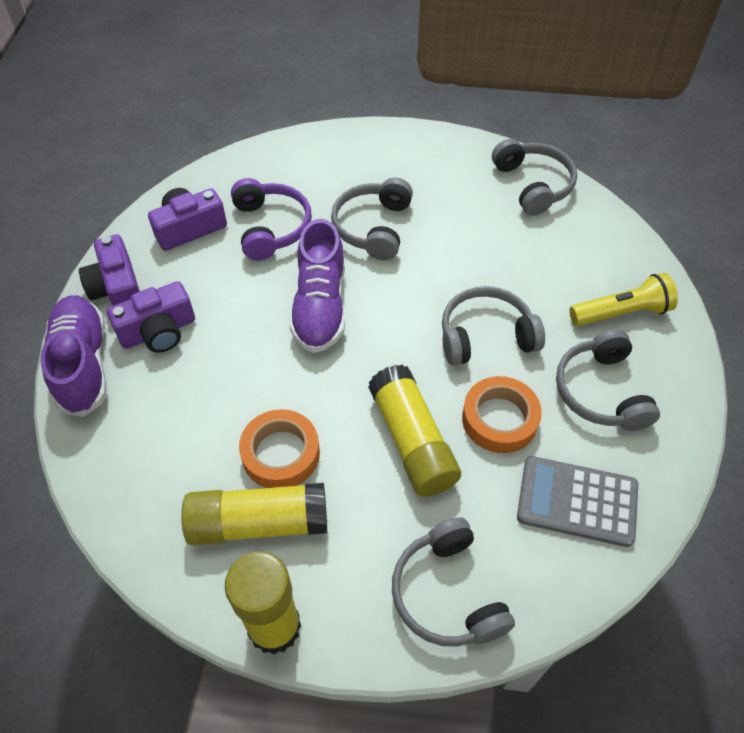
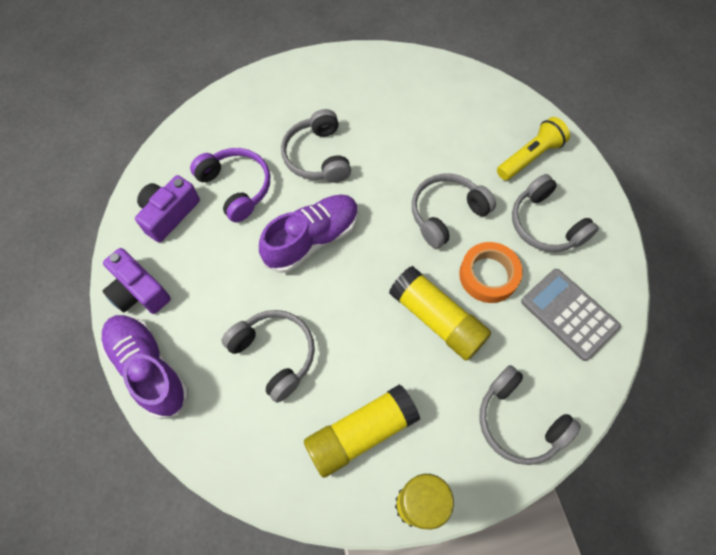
camera: 25 degrees left, 10 degrees up
purple camera [107,281,195,353] -> none
orange tape [239,409,320,488] -> none
purple shoe [289,219,345,353] -> purple shoe turned 105 degrees counterclockwise [259,195,359,273]
grey headphones [492,139,577,216] -> grey headphones moved to [222,310,315,403]
grey calculator [517,456,638,547] -> grey calculator turned 60 degrees clockwise [521,269,621,361]

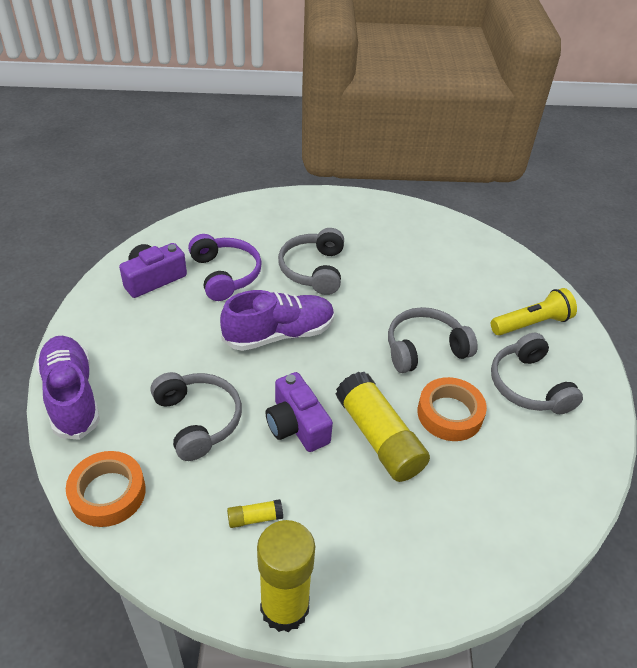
camera: 15 degrees right, 20 degrees down
purple camera [103,248,171,314] -> purple camera moved to [266,372,333,452]
yellow glue stick [304,384,420,478] -> yellow glue stick [227,499,283,528], size x0.43
grey headphones [479,365,581,465] -> none
grey calculator [521,269,621,361] -> none
none -> orange tape [66,451,146,527]

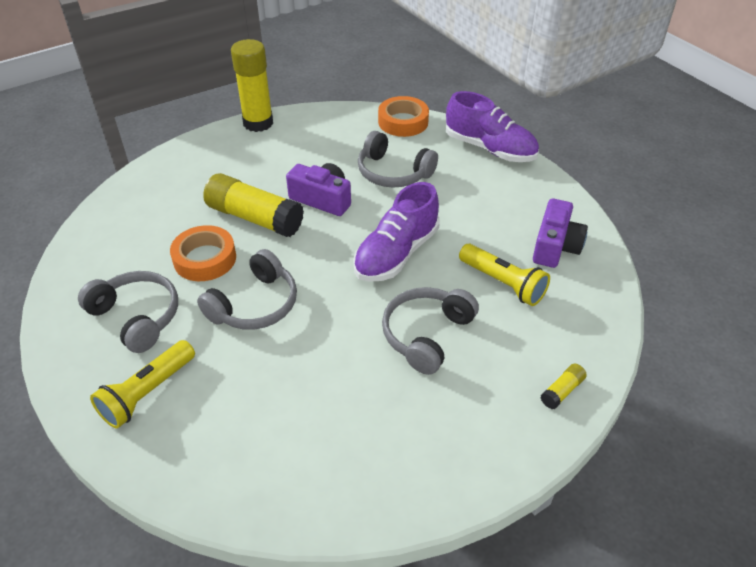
camera: 150 degrees right, 0 degrees up
purple headphones [188,234,262,301] -> yellow flashlight [459,244,550,306]
yellow glue stick [227,499,283,528] -> yellow glue stick moved to [540,364,587,409]
grey headphones [278,228,344,295] -> grey headphones turned 120 degrees counterclockwise [382,287,479,375]

